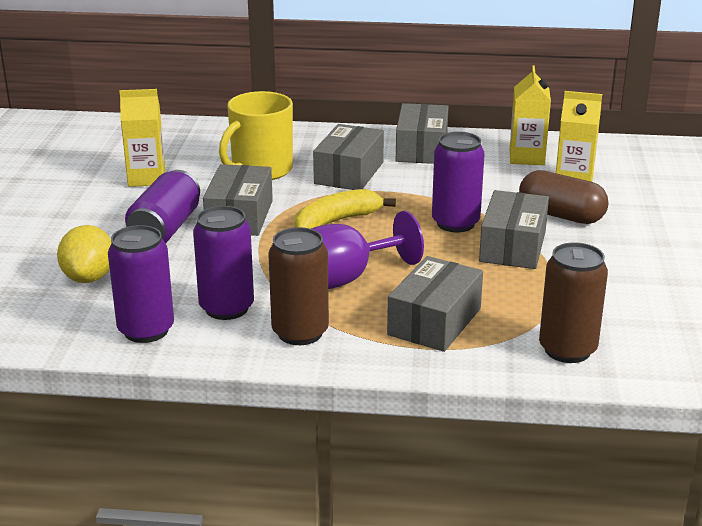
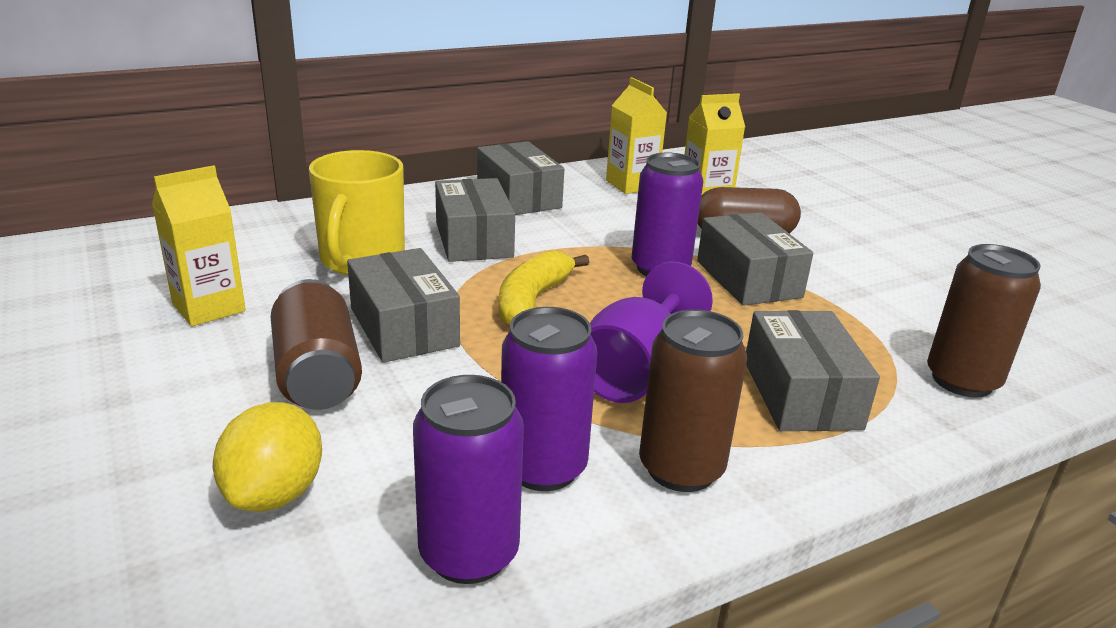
camera: 35 degrees left, 0 degrees up
yellow lemon [57,225,112,283] -> yellow lemon turned 45 degrees clockwise [213,402,322,512]
purple can [125,170,200,243] -> brown can [271,279,362,410]

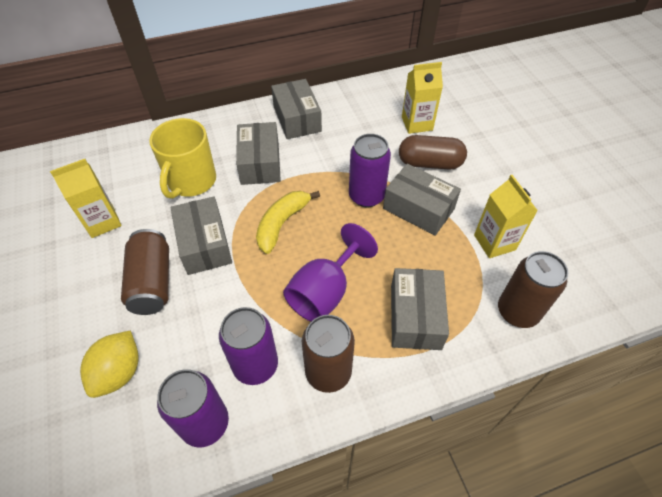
camera: 10 degrees right, 25 degrees up
yellow carton [606,77,667,194] -> yellow carton moved to [474,175,538,258]
grey box [697,212,813,306] -> grey box turned 45 degrees counterclockwise [383,164,461,236]

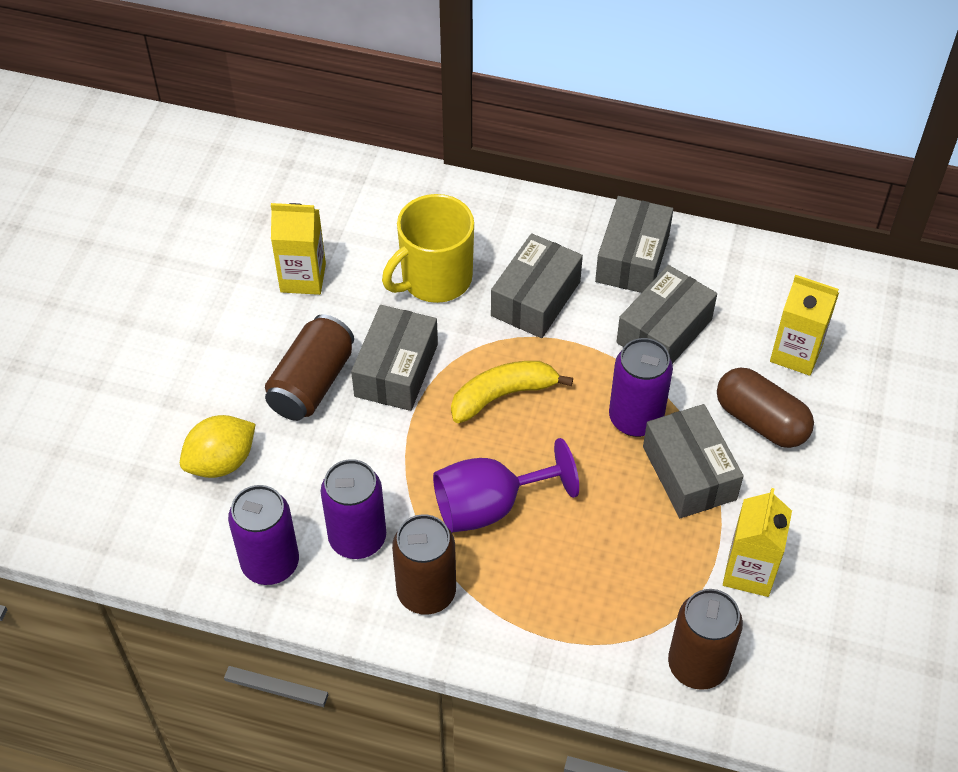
camera: 35 degrees right, 0 degrees up
grey box [391,268,449,350] -> grey box moved to [616,265,717,364]

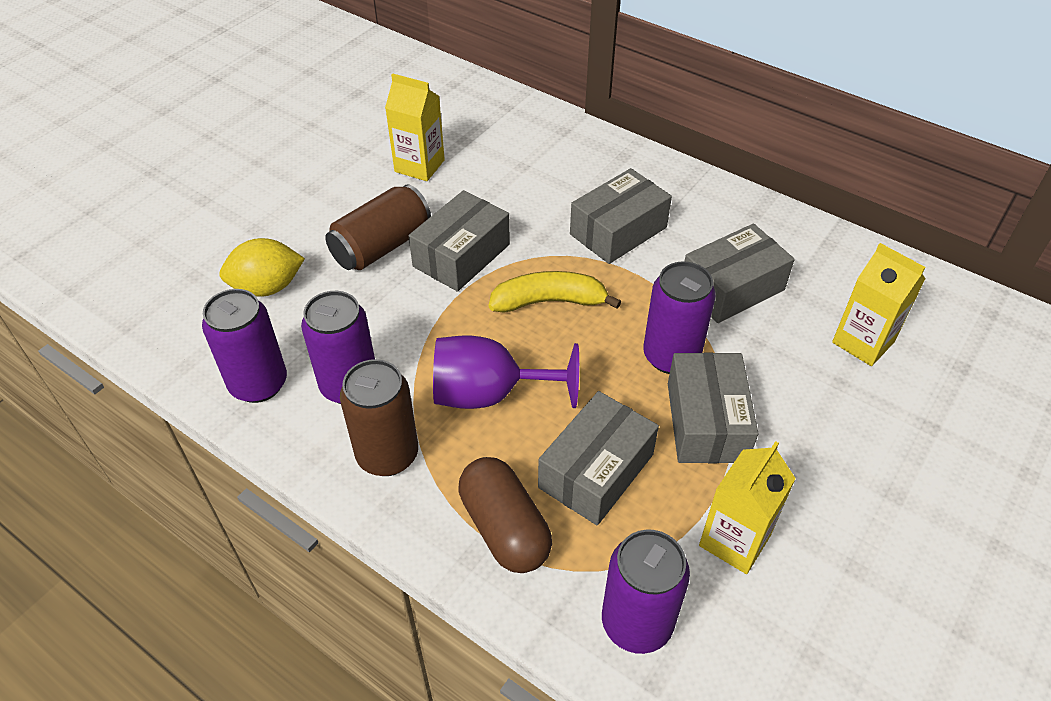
camera: 20 degrees right, 5 degrees down
yellow mug [382,194,474,303] -> none
grey box [595,196,673,293] -> grey box moved to [538,391,659,526]
brown can [668,589,743,690] -> purple can [602,529,690,654]
brown capsule [717,368,814,448] -> brown capsule moved to [459,457,552,573]

